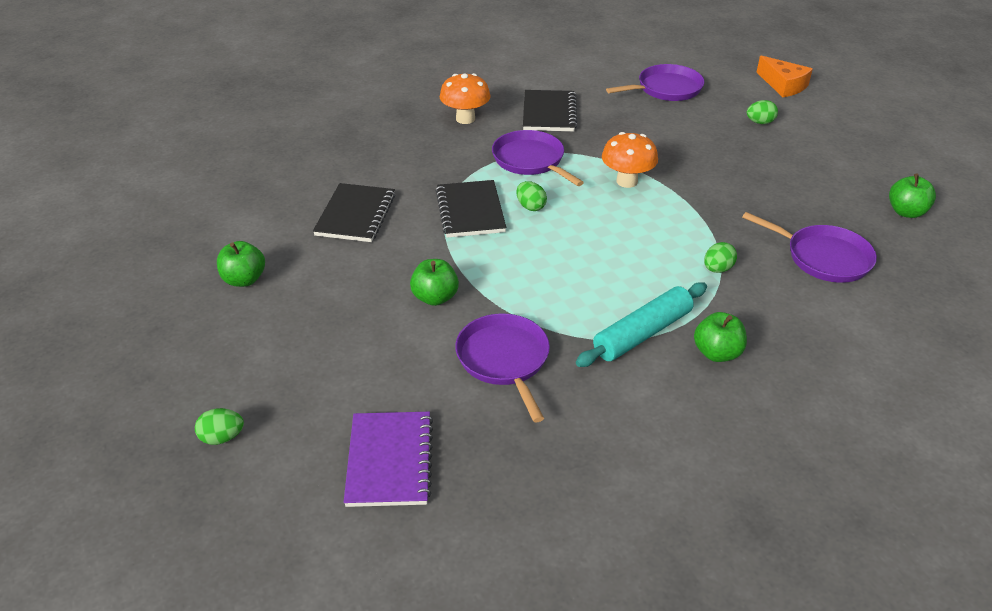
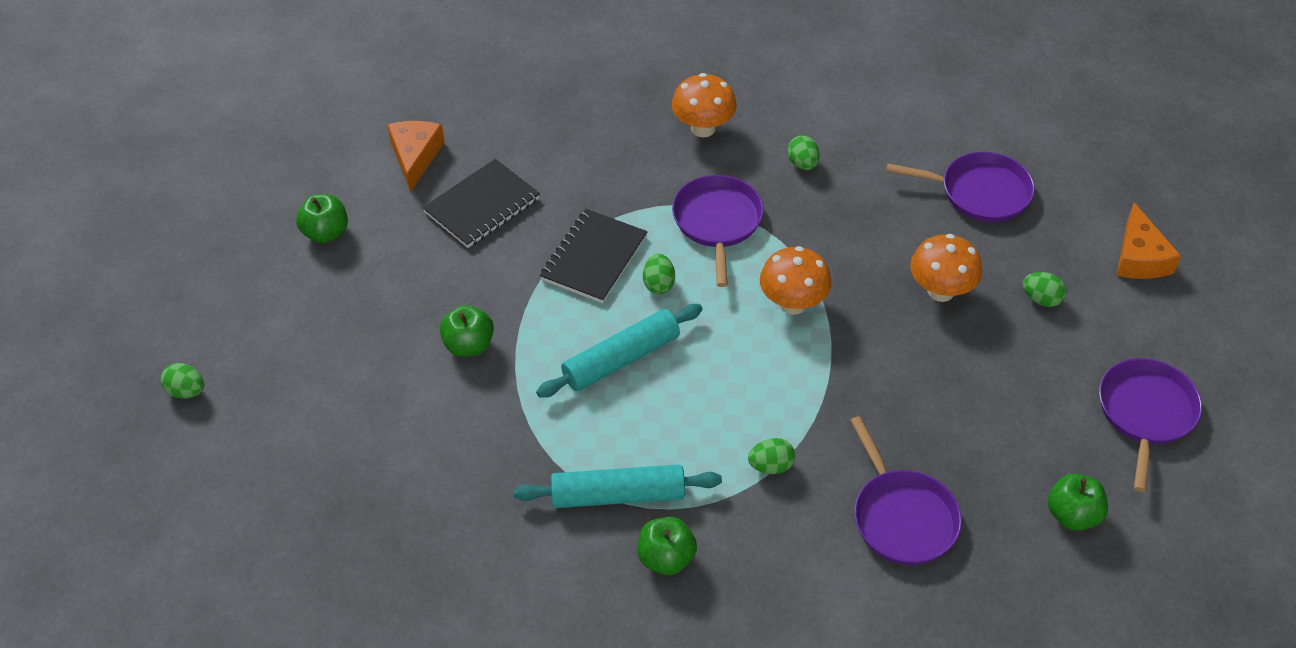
camera: 35 degrees right, 10 degrees up
purple notebook [344,412,433,507] -> none
purple pan [455,313,550,422] -> purple pan moved to [1099,358,1202,492]
black notebook [523,90,577,131] -> green egg [788,135,820,170]
none -> orange cheese [387,121,445,192]
none -> turquoise rolling pin [536,304,703,398]
none -> orange mushroom [910,234,982,302]

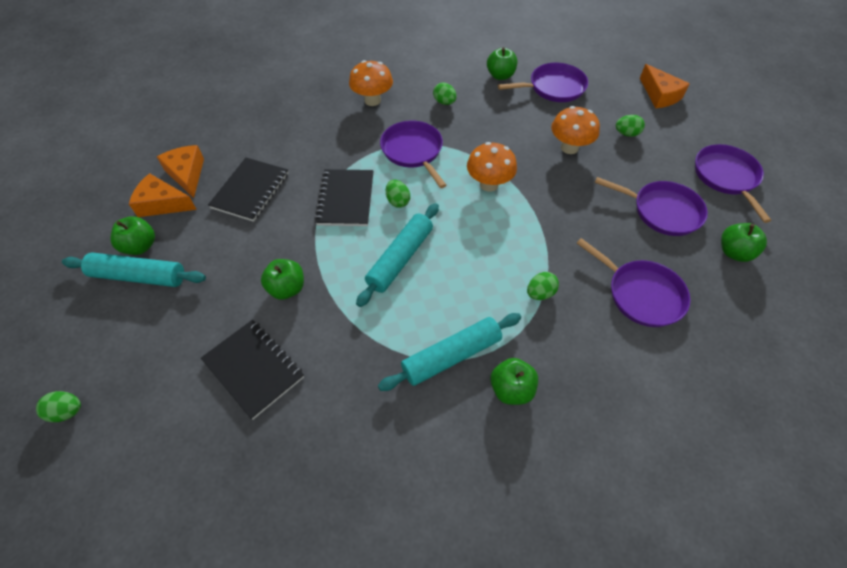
camera: 25 degrees left, 5 degrees up
none -> turquoise rolling pin [62,253,206,287]
none -> orange cheese [129,173,197,217]
none -> black notebook [201,320,304,420]
none -> green apple [487,48,517,80]
none -> purple pan [595,177,708,236]

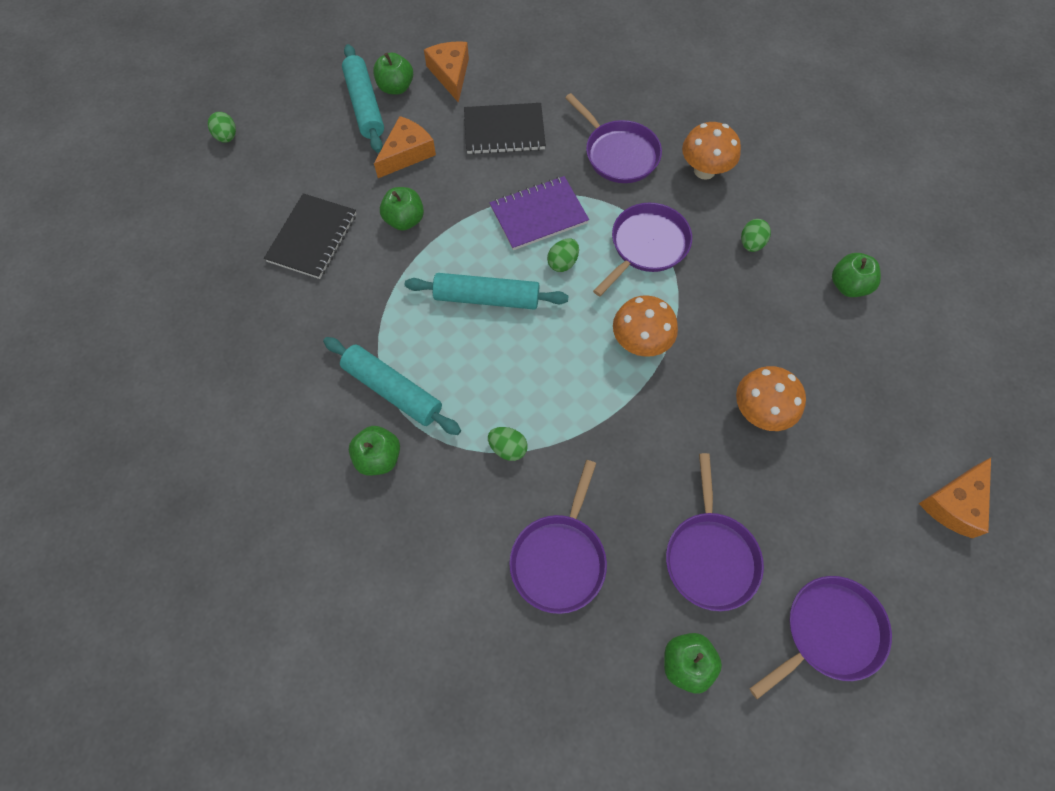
camera: 65 degrees right, 10 degrees up
orange cheese [157,145,204,198] -> orange cheese moved to [374,116,436,178]
black notebook [314,169,374,226] -> purple notebook [490,176,589,250]
purple pan [498,63,588,102] -> purple pan moved to [565,93,662,183]
green egg [616,115,645,137] -> none

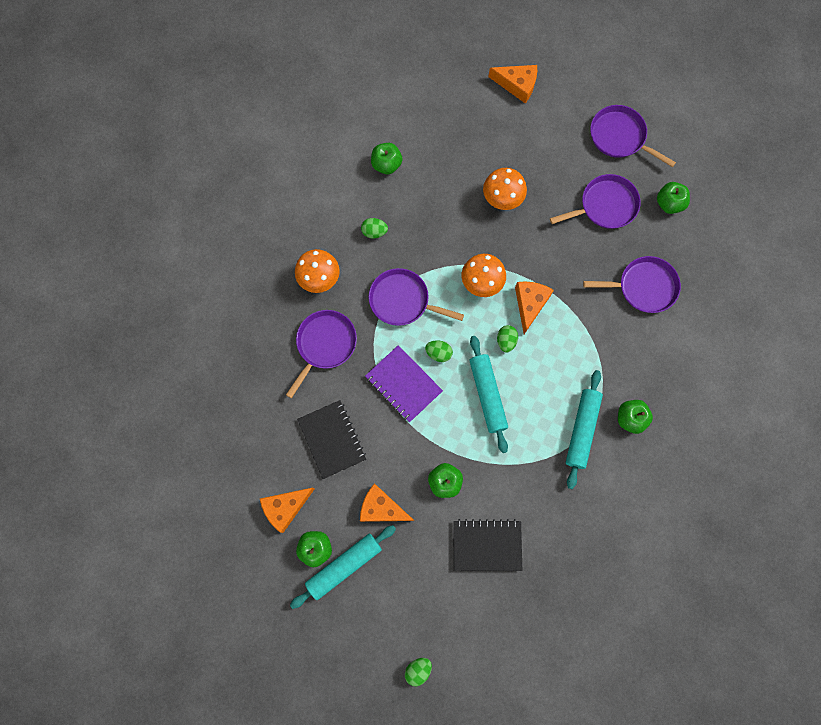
camera: 110 degrees left, 10 degrees up
green egg [488,427,528,461] -> green egg moved to [497,325,518,353]
none -> orange cheese [515,281,554,334]

